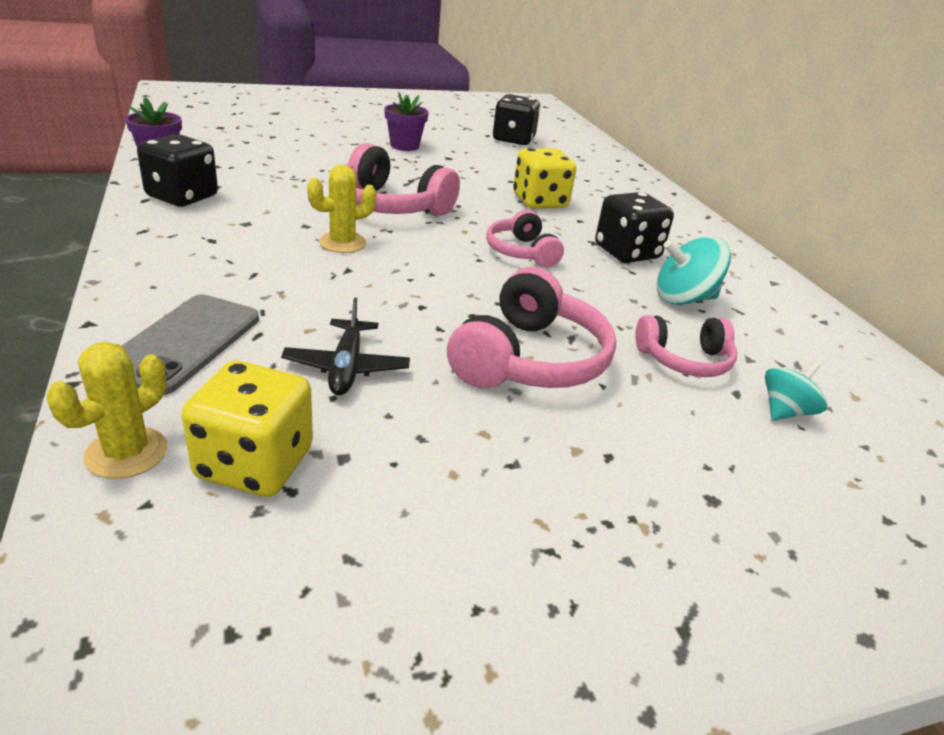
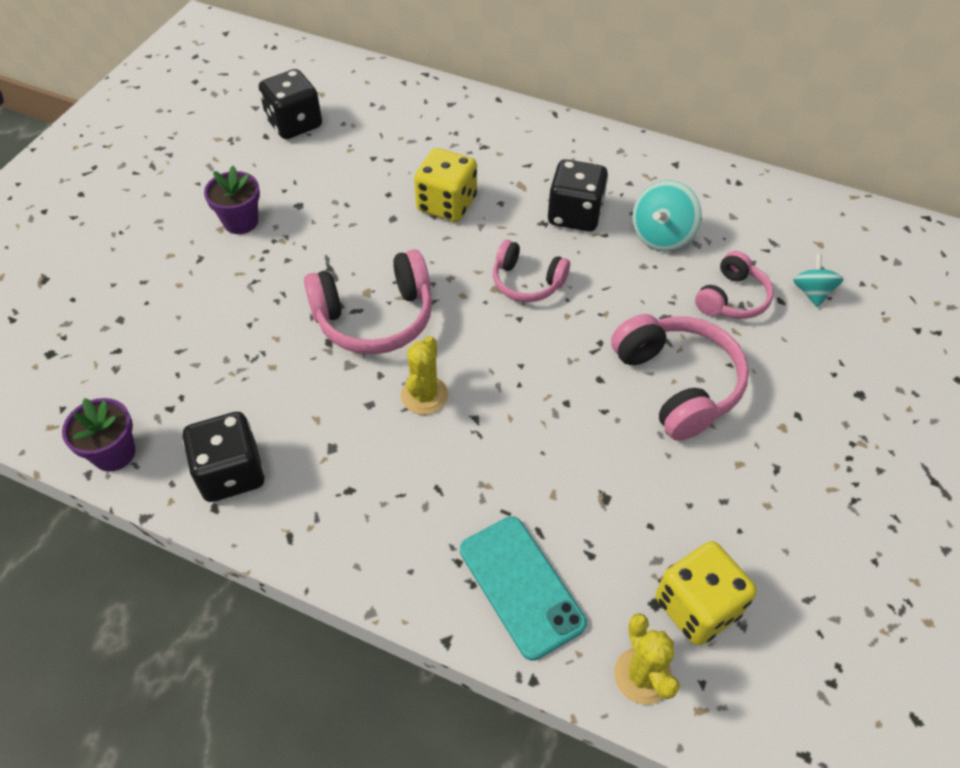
camera: 45 degrees left, 20 degrees up
grey phone [122,294,259,395] -> turquoise phone [460,516,587,661]
black plane [281,297,410,395] -> none

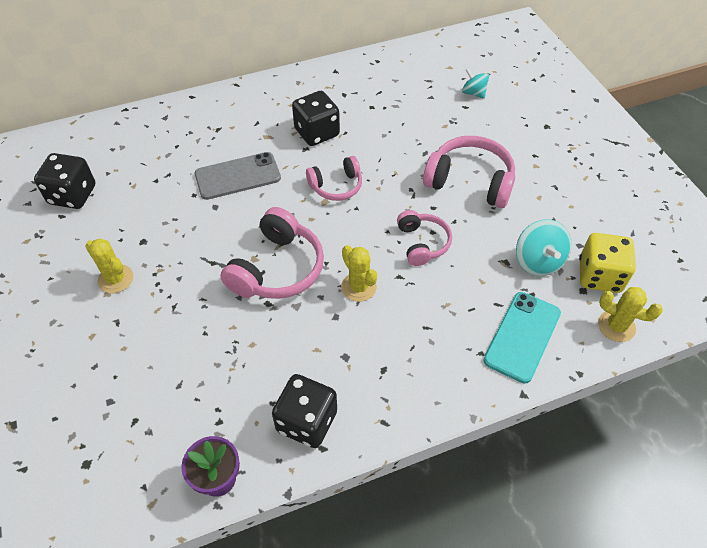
camera: 45 degrees left, 0 degrees up
purple flower pot [204,166,260,234] -> yellow cactus [85,238,133,293]
yellow dice [414,148,477,222] -> grey phone [195,152,281,200]
turquoise phone [460,516,587,661] -> turquoise phone turned 75 degrees counterclockwise [483,292,561,383]
turquoise spinning top [632,180,702,252] -> turquoise spinning top moved to [516,219,572,276]
pink headphones [695,251,774,319] -> pink headphones moved to [397,210,452,266]

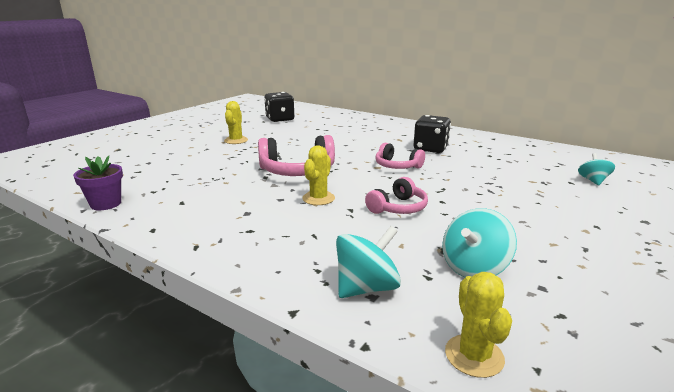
camera: 55 degrees right, 30 degrees down
grey phone [195,152,281,200] -> none
black dice [272,374,337,448] -> none
pink headphones [423,136,515,208] -> none
turquoise phone [483,292,561,383] -> turquoise spinning top [336,226,401,298]
yellow dice [579,233,636,293] -> none

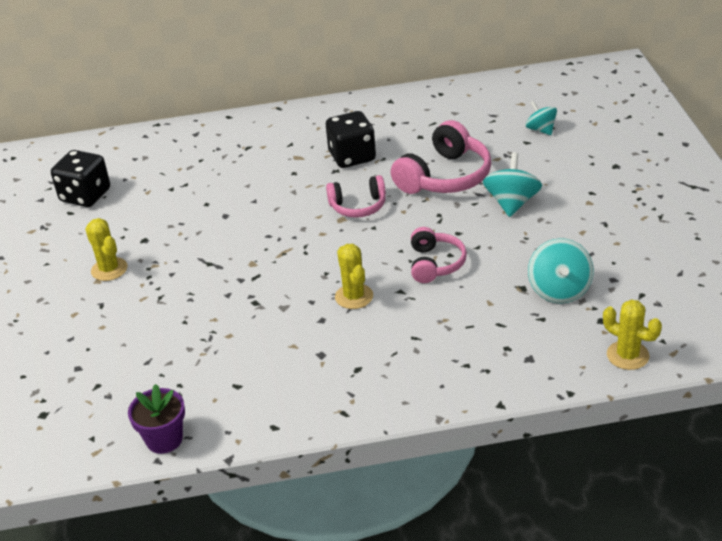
camera: 40 degrees left, 15 degrees up
pink headphones [258,135,335,176] -> pink headphones moved to [391,120,491,194]
turquoise spinning top [336,226,401,298] -> turquoise spinning top moved to [483,152,542,217]

